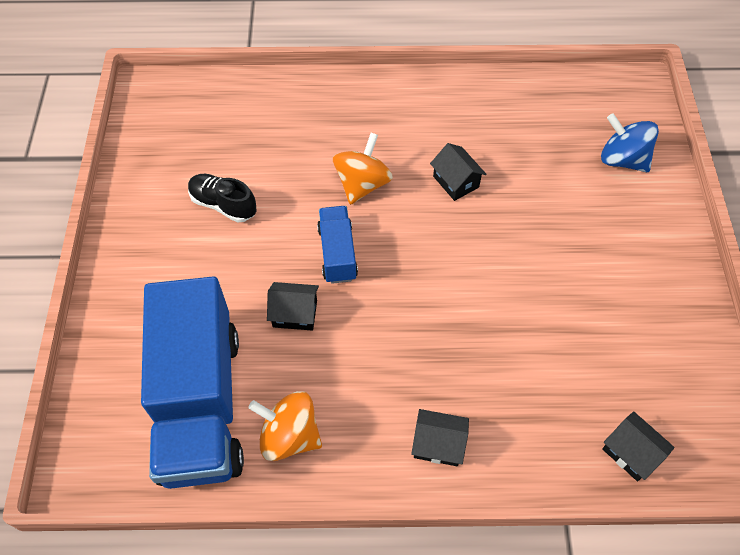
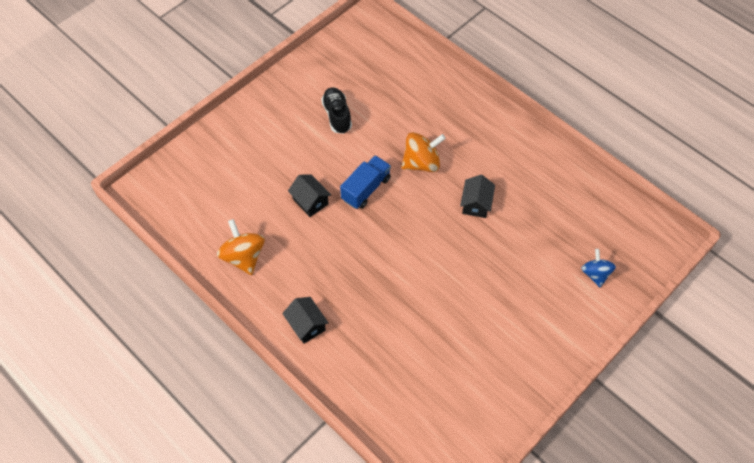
camera: 45 degrees right, 0 degrees up
blue truck [141,277,244,489] -> none
blue spinning top [601,113,659,172] -> blue spinning top [581,249,616,287], size x0.66
black house [602,411,675,481] -> none

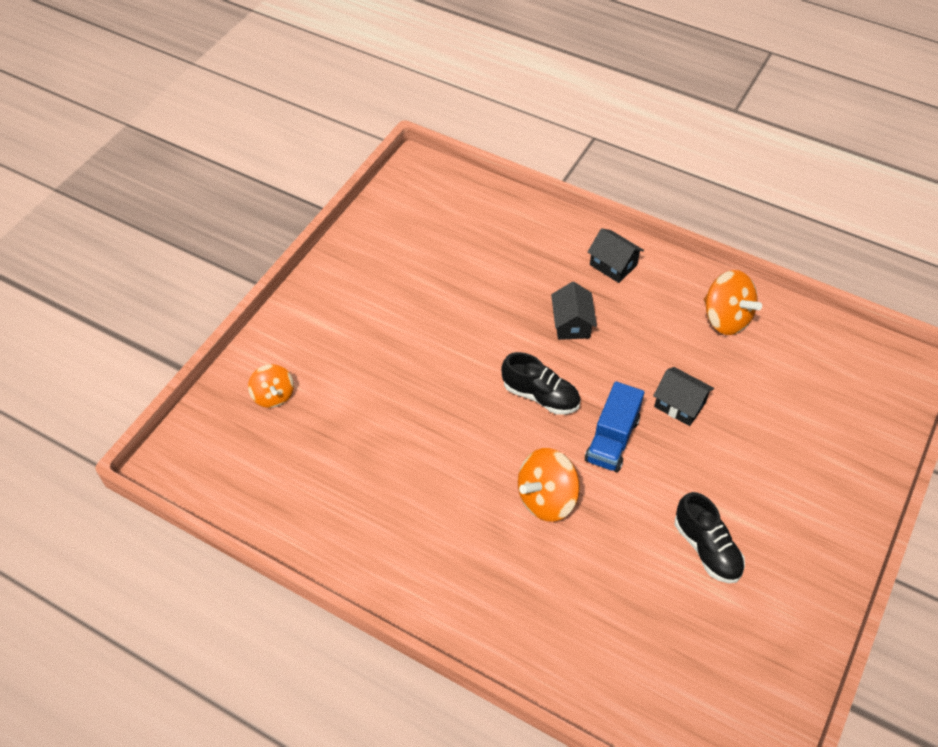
camera: 165 degrees right, 5 degrees down
black house [460,175,495,218] -> black house moved to [551,282,597,340]
blue spinning top [581,249,616,287] -> orange spinning top [248,364,294,408]
none -> black shoe [501,352,580,415]

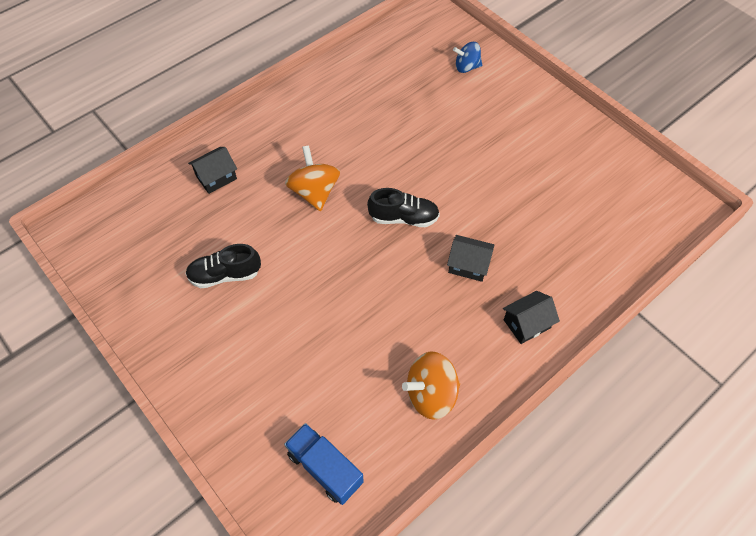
camera: 110 degrees right, 5 degrees up
orange spinning top [248,364,294,408] -> blue spinning top [453,42,482,73]
black shoe [501,352,580,415] -> black shoe turned 135 degrees counterclockwise [367,188,440,227]
blue truck [585,381,644,472] -> blue truck moved to [284,423,364,505]
black house [653,367,714,426] -> black house moved to [188,147,237,194]

